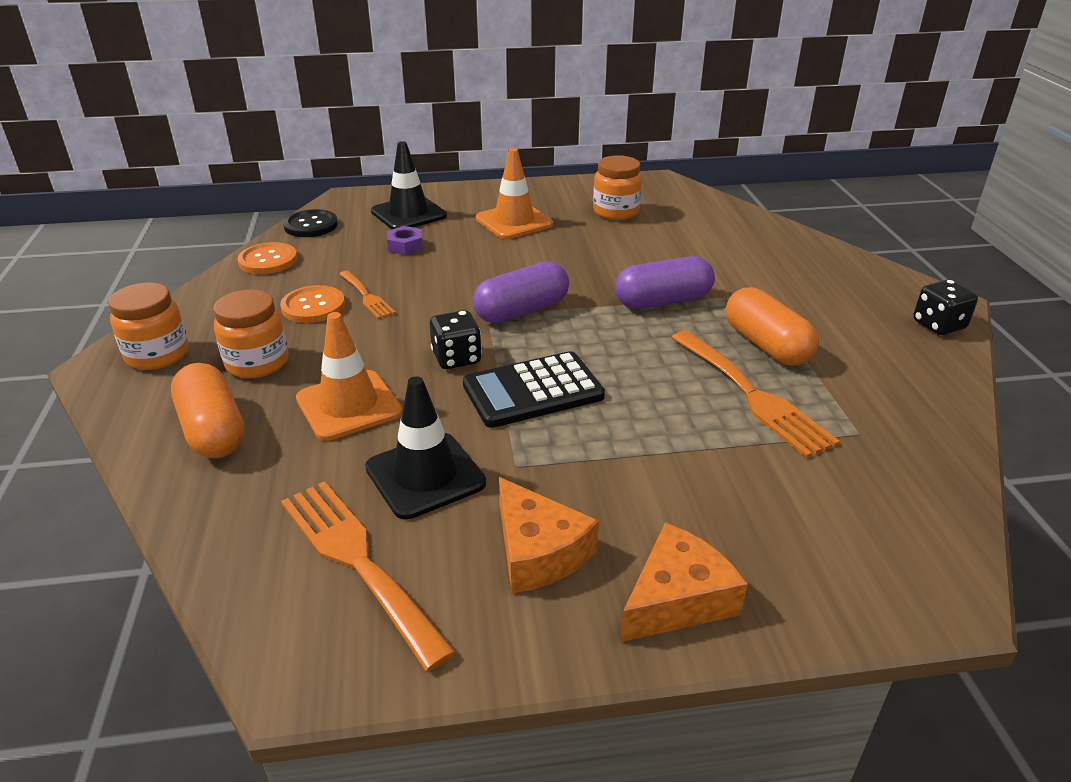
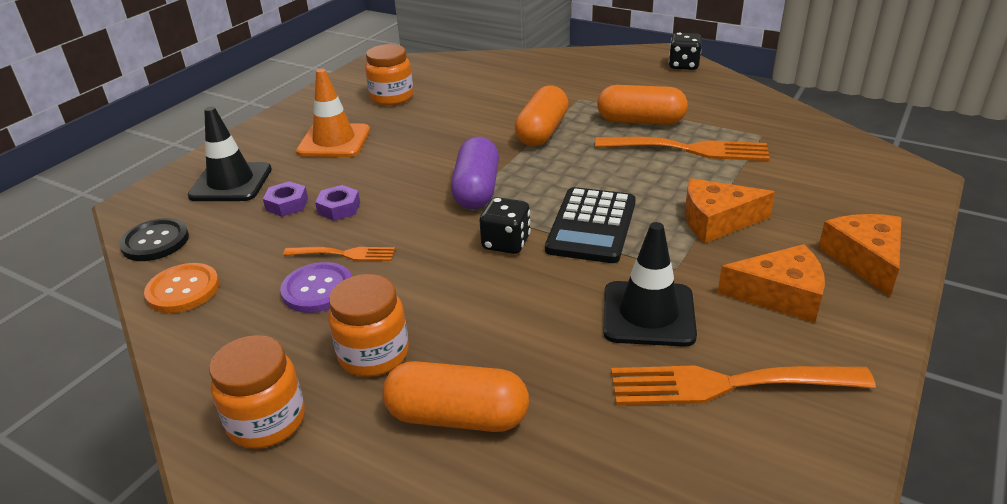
camera: 50 degrees left, 0 degrees up
orange button [280,285,345,323] -> purple button [280,262,352,313]
orange traffic cone [296,312,403,441] -> none
purple capsule [615,256,715,309] -> orange capsule [515,85,569,146]
none -> purple nut [315,185,360,221]
none -> orange cheese [685,178,775,243]

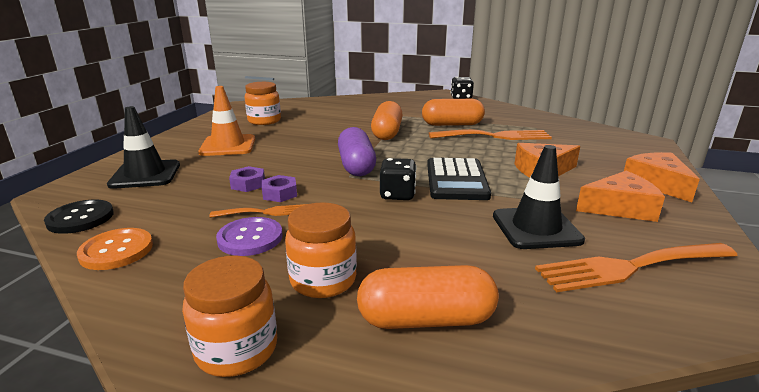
camera: 15 degrees left, 10 degrees down
purple nut [263,181,308,217] -> purple nut moved to [262,175,297,202]

